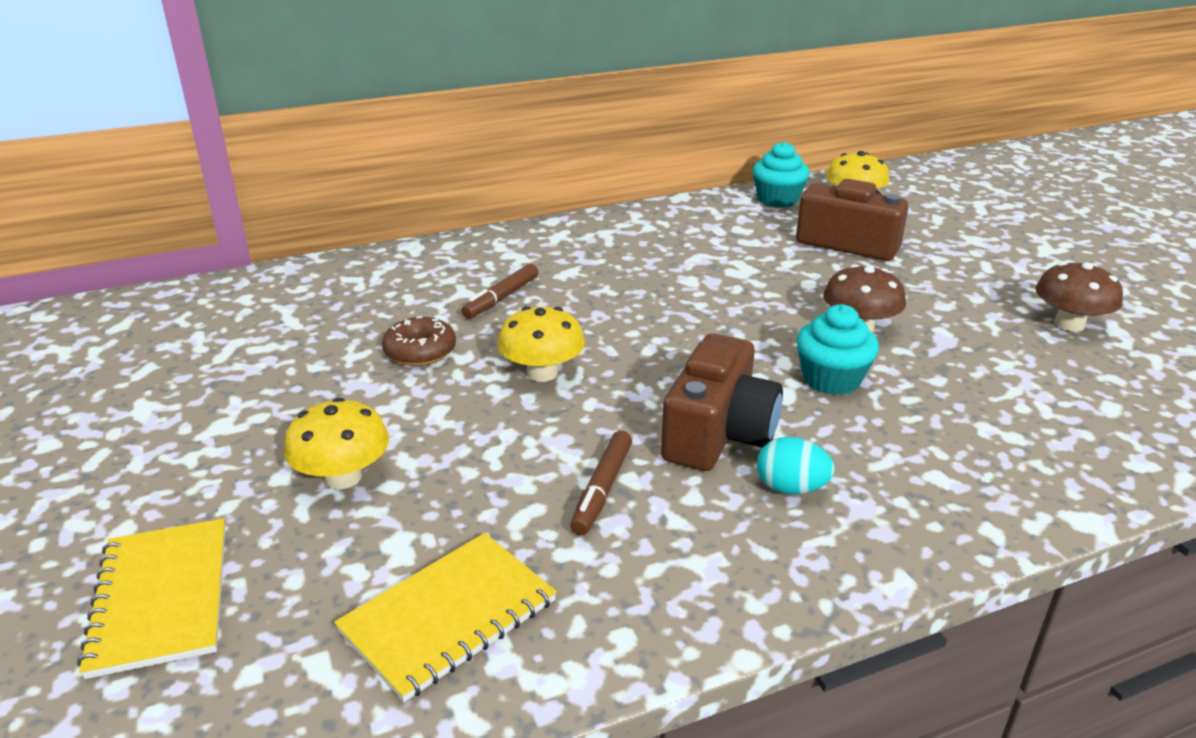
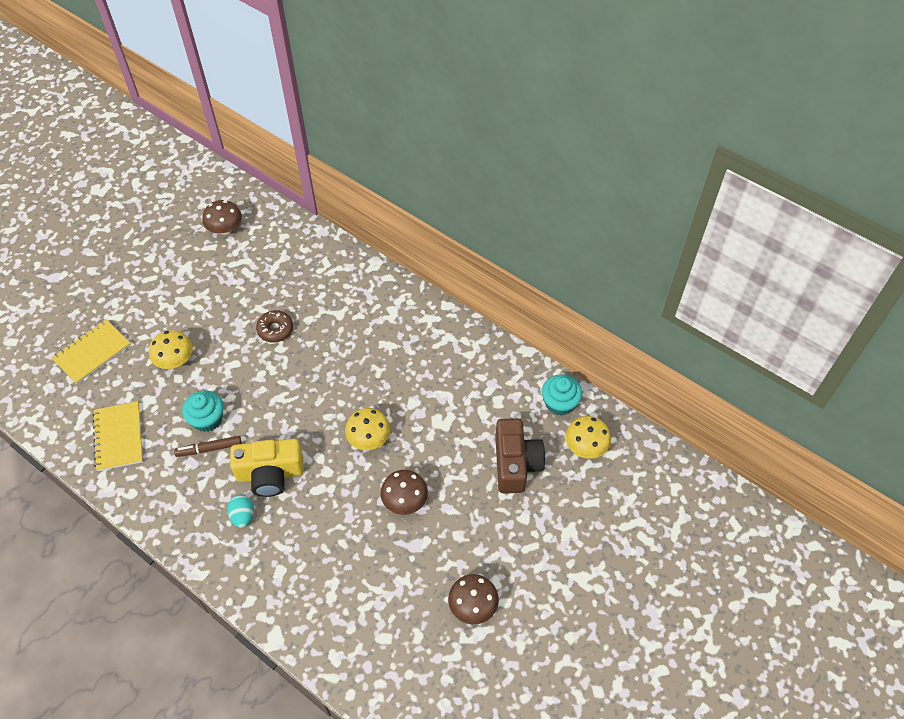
camera: 60 degrees right, 25 degrees up
yellow notebook [334,533,557,702] -> yellow notebook turned 60 degrees clockwise [93,401,143,471]
brown marker [461,264,538,319] -> none
yellow mushroom [498,306,585,382] -> yellow mushroom moved to [345,408,390,450]
brown camera [661,333,783,471] -> yellow camera [230,439,304,497]
turquoise cupcake [796,305,879,395] -> turquoise cupcake moved to [182,391,224,432]
none -> brown mushroom [202,200,242,235]

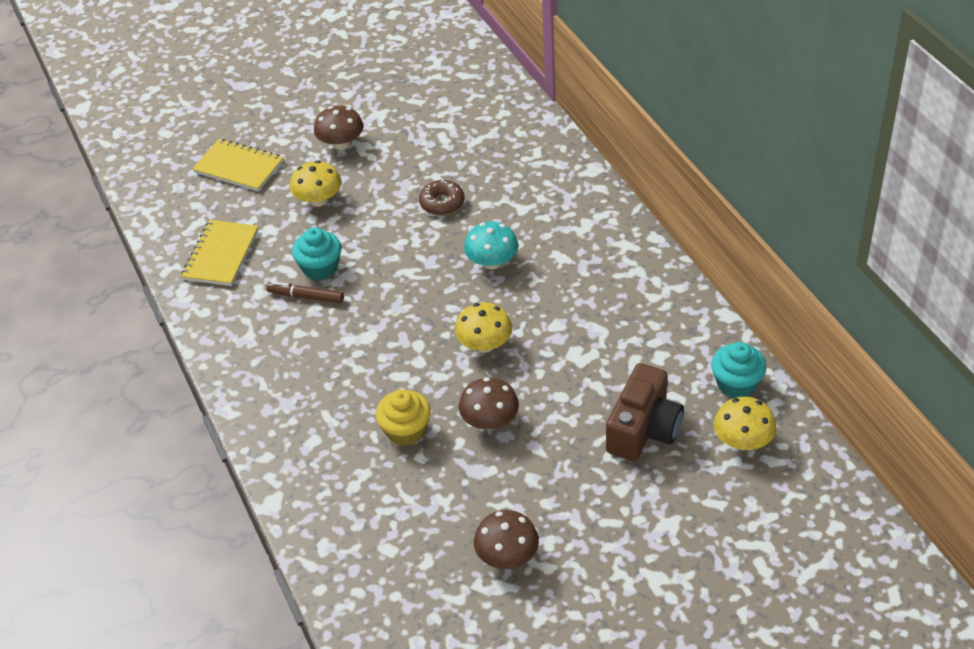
camera: 30 degrees right, 10 degrees down
yellow notebook [51,319,131,384] -> yellow notebook turned 45 degrees clockwise [193,139,284,192]
brown mushroom [202,200,242,235] -> brown mushroom moved to [314,106,363,150]
turquoise egg [227,494,254,528] -> none
yellow camera [230,439,304,497] -> none
none -> yellow cupcake [376,389,431,446]
none -> turquoise mushroom [464,222,518,270]

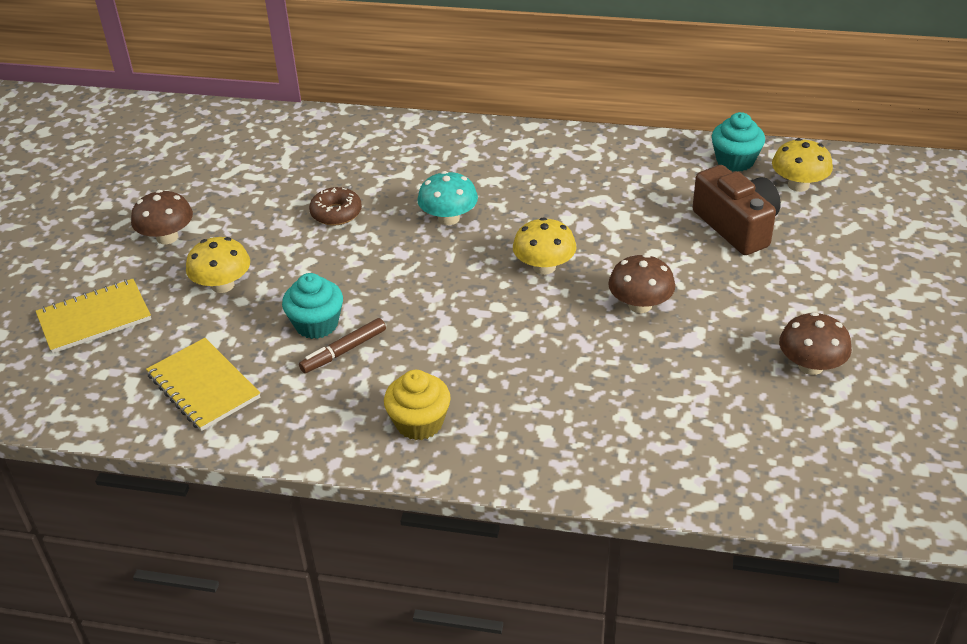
camera: 55 degrees left, 5 degrees down
yellow cupcake [376,389,431,446] -> yellow cupcake moved to [384,370,451,440]

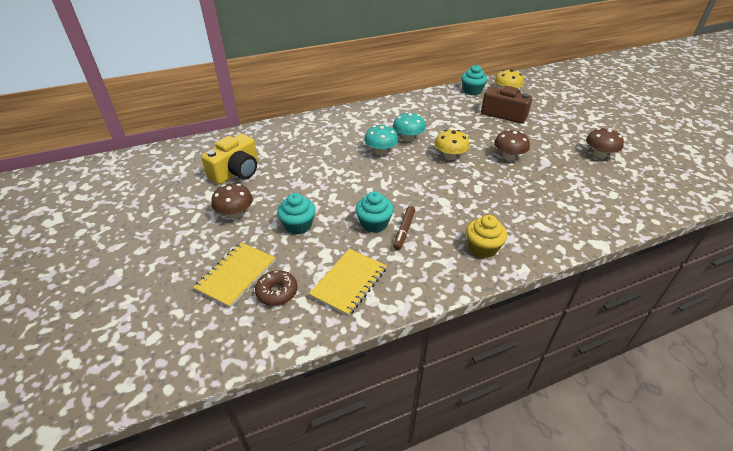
camera: 35 degrees left, 0 degrees up
yellow notebook [146,338,260,431] -> yellow notebook turned 75 degrees counterclockwise [309,249,387,316]
yellow mushroom [186,237,250,293] -> turquoise cupcake [277,193,316,235]
brown donut [309,187,362,226] -> brown donut moved to [255,270,297,306]
none -> yellow camera [201,134,258,184]
none -> turquoise mushroom [393,112,426,142]

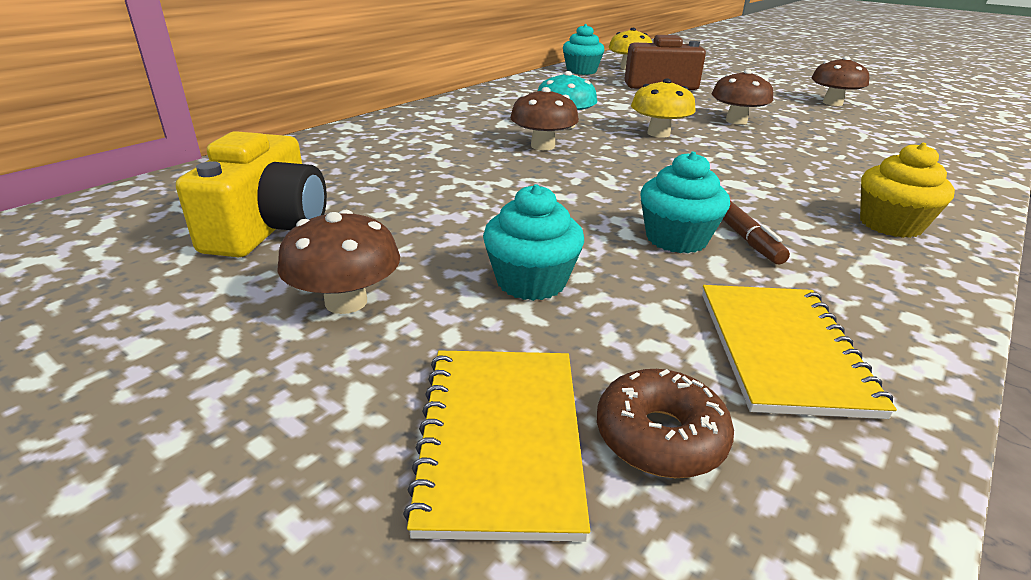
camera: 30 degrees left, 10 degrees down
turquoise mushroom [364,125,399,155] -> brown mushroom [510,87,579,150]

